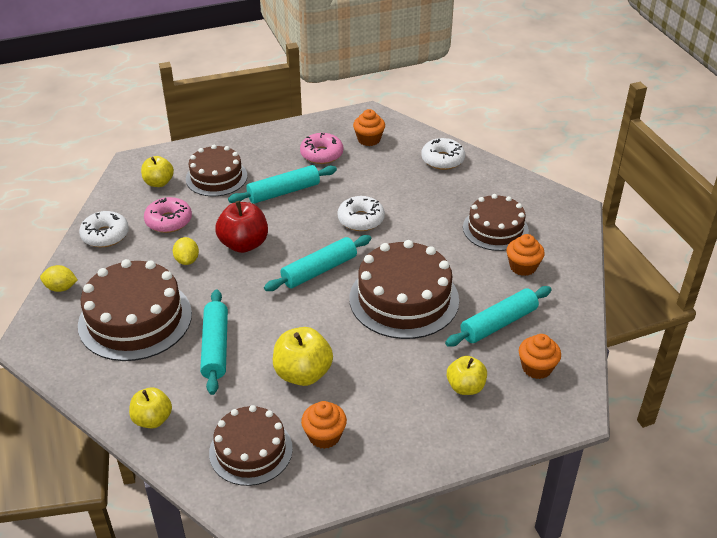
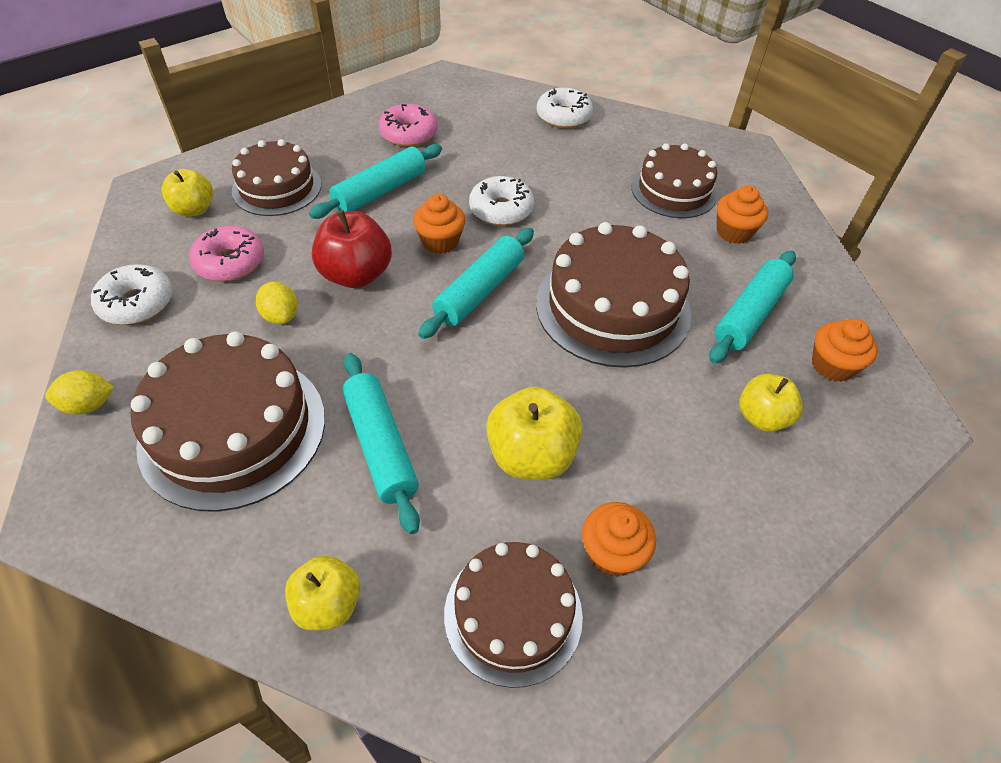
camera: 20 degrees left, 10 degrees up
orange cupcake [353,109,385,146] -> orange cupcake moved to [413,194,465,254]

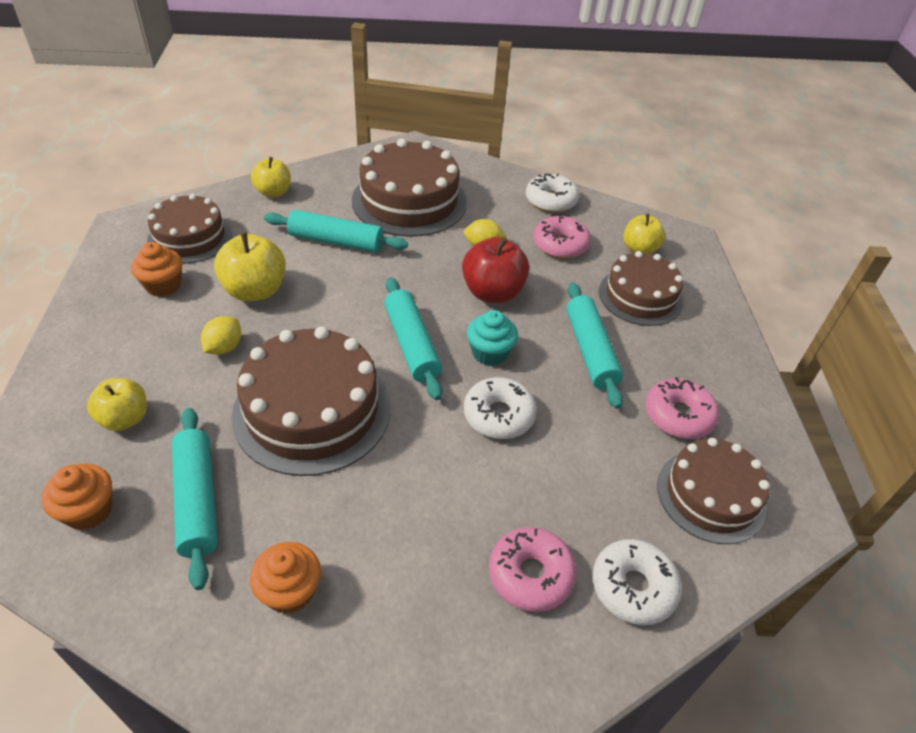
camera: 125 degrees right, 5 degrees down
yellow lemon [45,370,114,415] -> yellow lemon moved to [201,316,241,355]
orange cupcake [413,194,465,254] -> turquoise cupcake [467,310,518,366]
brown cake [631,143,718,218] -> brown cake moved to [657,438,770,544]
none -> pink donut [489,527,577,612]

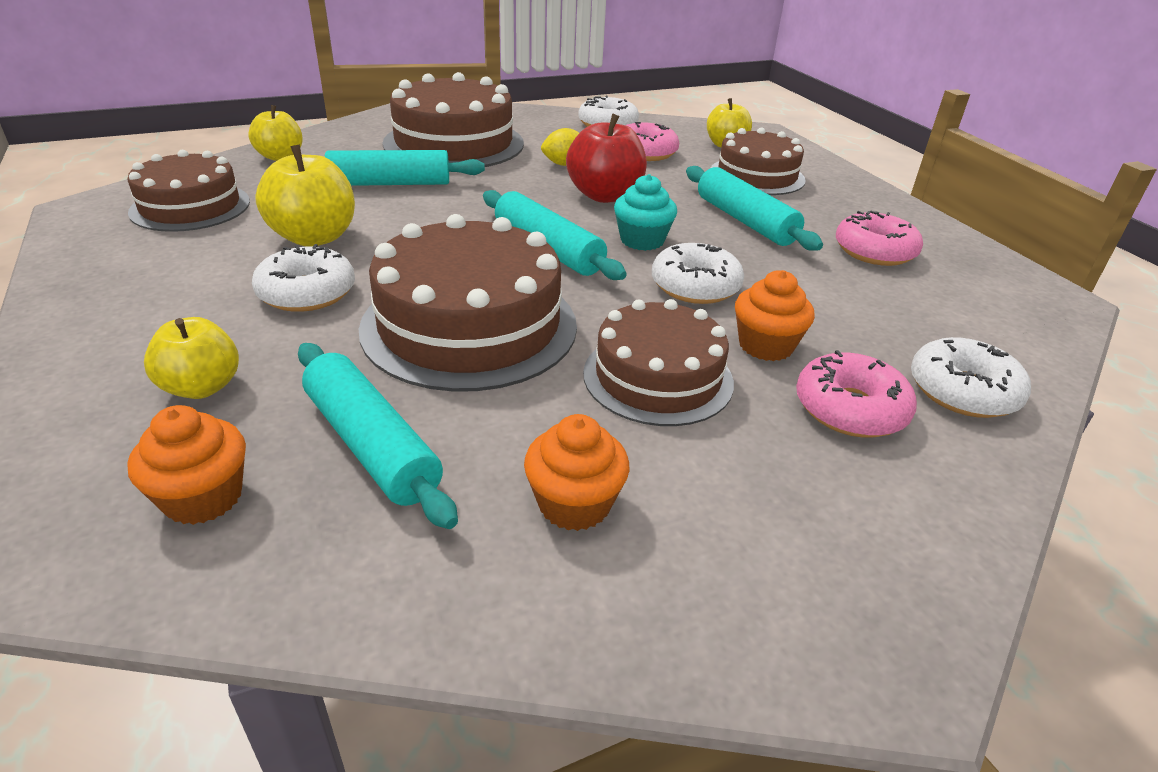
camera: 20 degrees left, 10 degrees down
orange cupcake [131,242,182,297] -> orange cupcake moved to [735,270,815,361]
yellow lemon [201,316,241,355] -> white donut [252,244,355,312]
brown cake [657,438,770,544] -> brown cake moved to [583,299,734,426]

